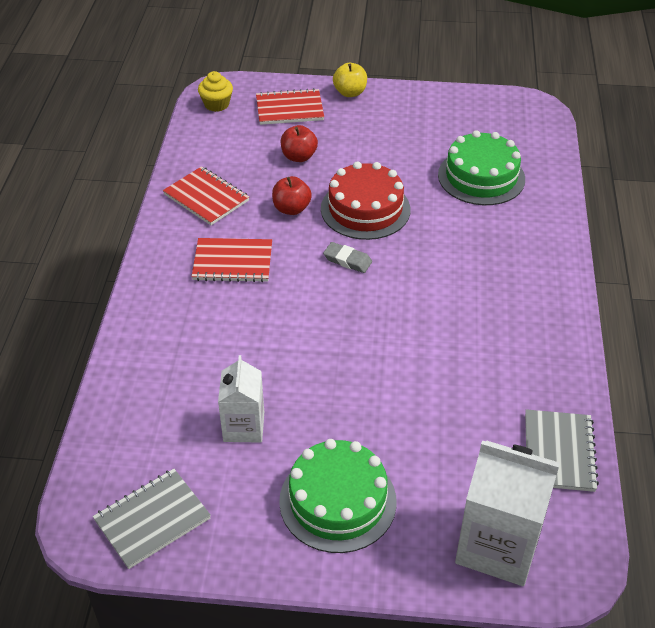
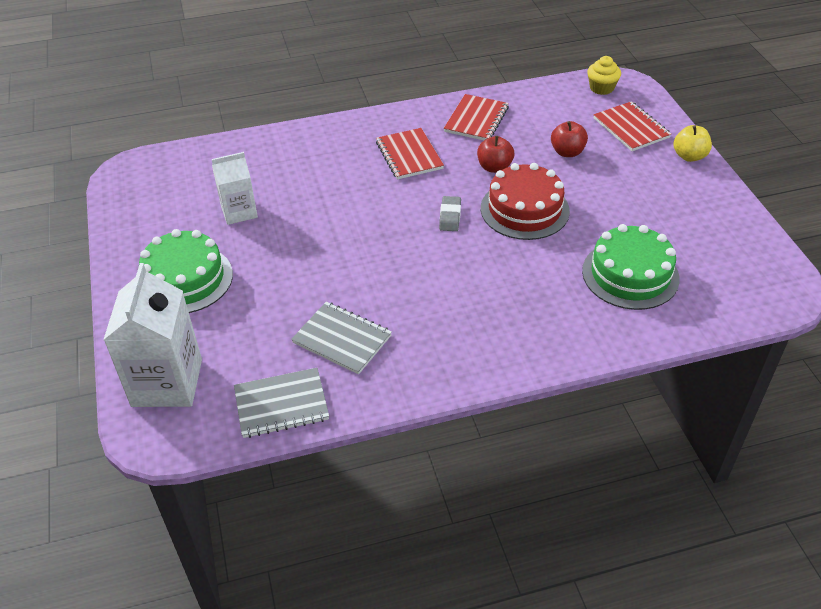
camera: 70 degrees right, 0 degrees up
grey notebook [93,469,211,569] -> grey notebook moved to [291,302,392,375]

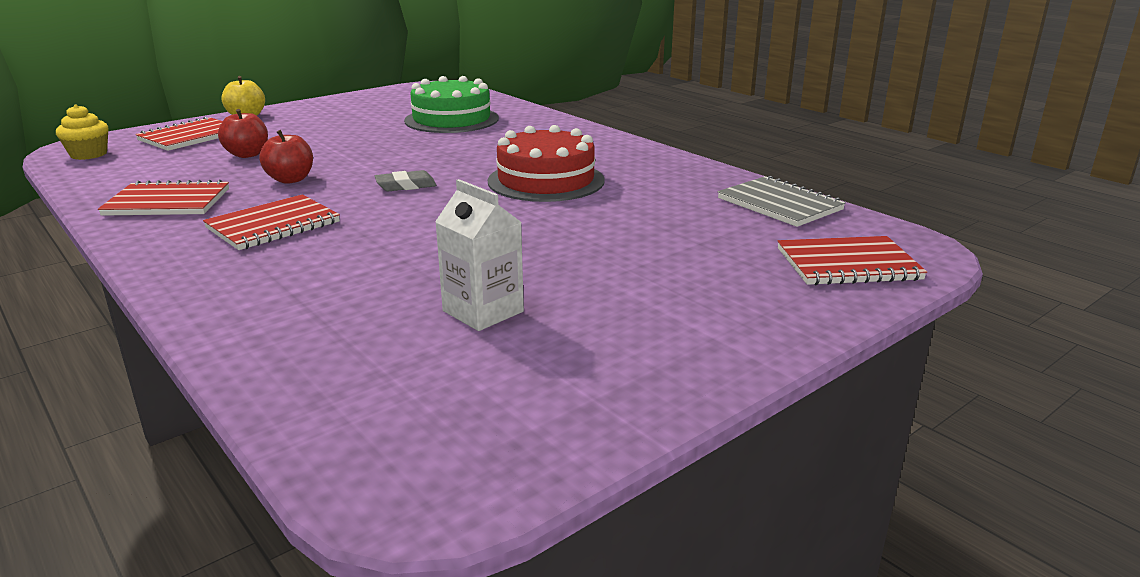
camera: 115 degrees left, 20 degrees down
white carton [103,263,202,407] -> red notebook [778,236,927,285]
green cake [139,229,233,313] -> none
grey notebook [291,302,392,375] -> none
red cake [481,163,570,240] -> red cake moved to [488,125,605,202]

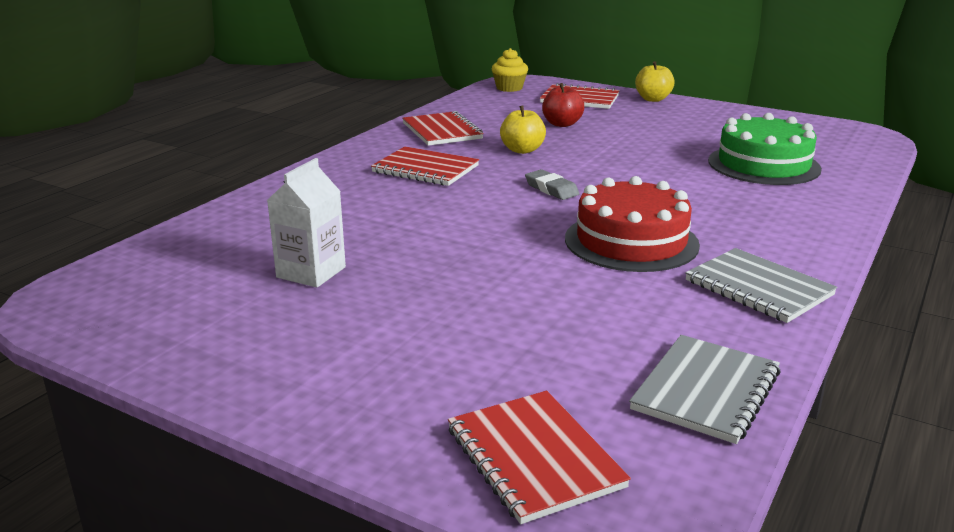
camera: 70 degrees right, 0 degrees up
red apple [259,130,313,184] -> yellow apple [500,106,546,154]
none -> grey notebook [685,248,837,323]

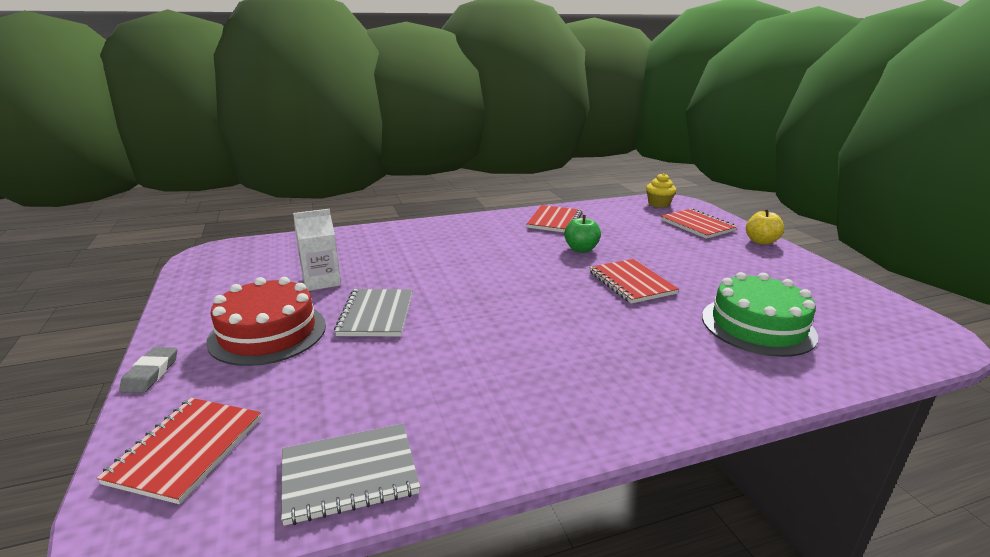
camera: 40 degrees right, 0 degrees up
red notebook [371,146,479,186] -> red notebook moved to [589,259,679,304]
yellow apple [500,106,546,154] -> green apple [564,215,601,253]
grey eraser [525,169,579,200] -> grey eraser moved to [119,347,177,393]
red apple [542,83,584,127] -> none
red cake [565,176,700,272] -> red cake moved to [206,277,326,366]
grey notebook [685,248,837,323] -> grey notebook moved to [334,289,412,336]

